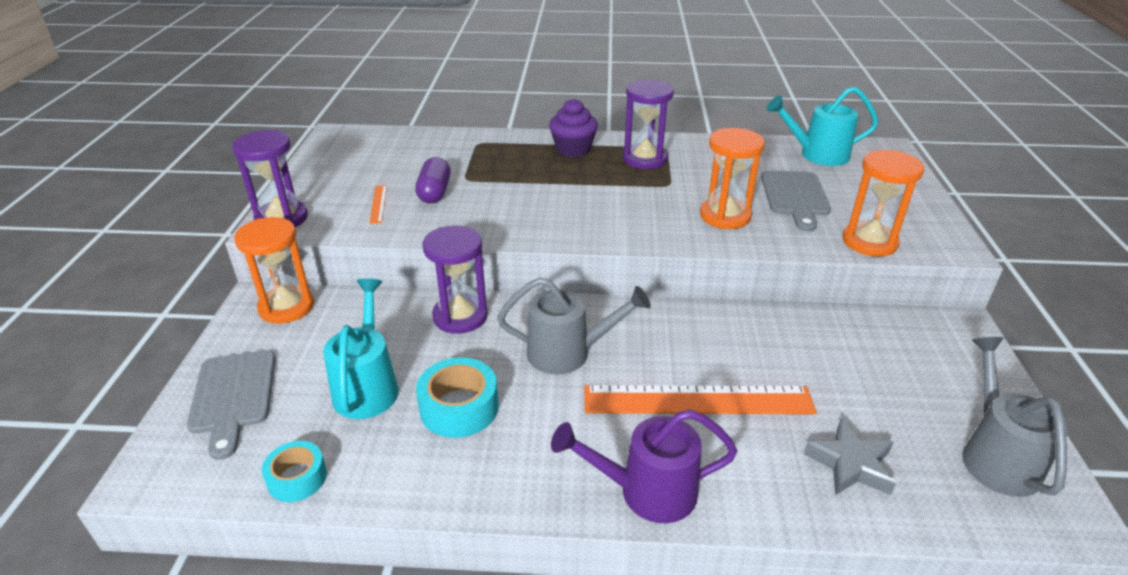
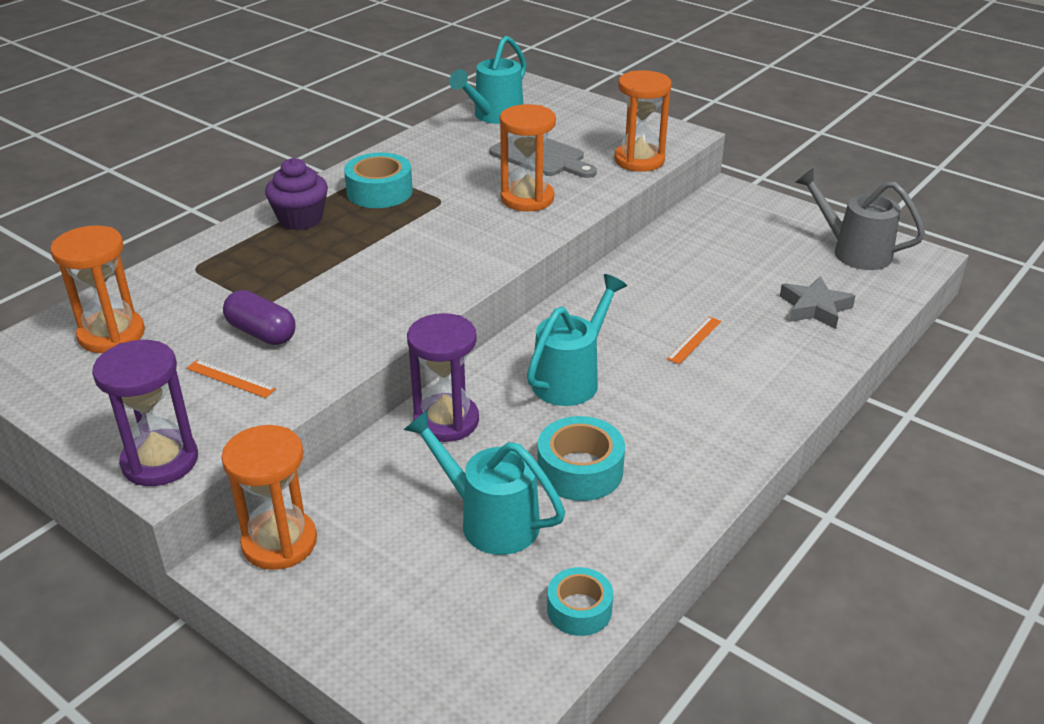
camera: 55 degrees left, 0 degrees up
grey cutting board [187,350,275,460] -> none
grey watering can [497,277,651,375] -> turquoise watering can [527,274,627,406]
purple watering can [551,409,738,523] -> none
orange ruler [584,385,817,414] -> orange ruler [667,317,721,364], size x0.41
purple hourglass [623,79,674,169] -> turquoise tape [344,153,413,208]
none -> orange hourglass [50,225,145,353]

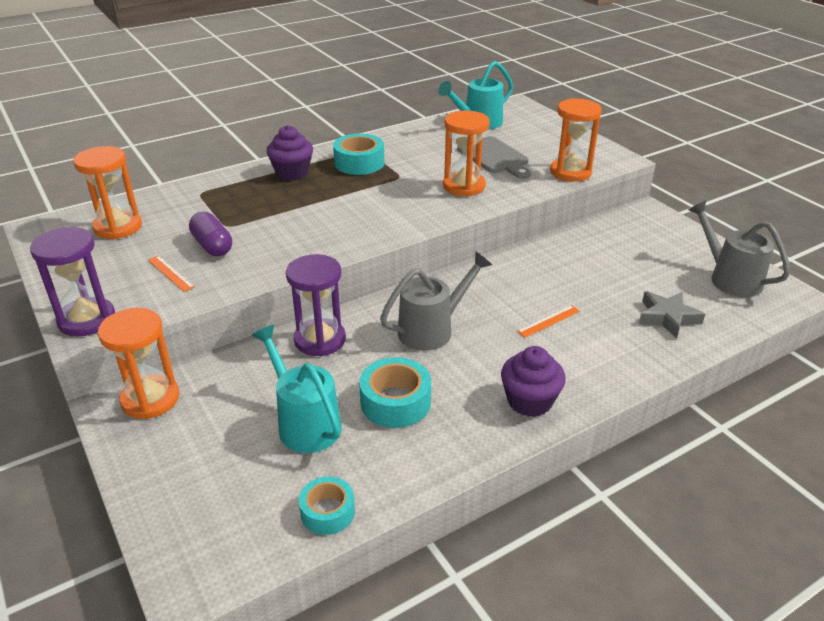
camera: 20 degrees right, 0 degrees up
turquoise watering can [527,274,627,406] -> grey watering can [380,252,492,351]
none -> purple cupcake [501,346,565,417]

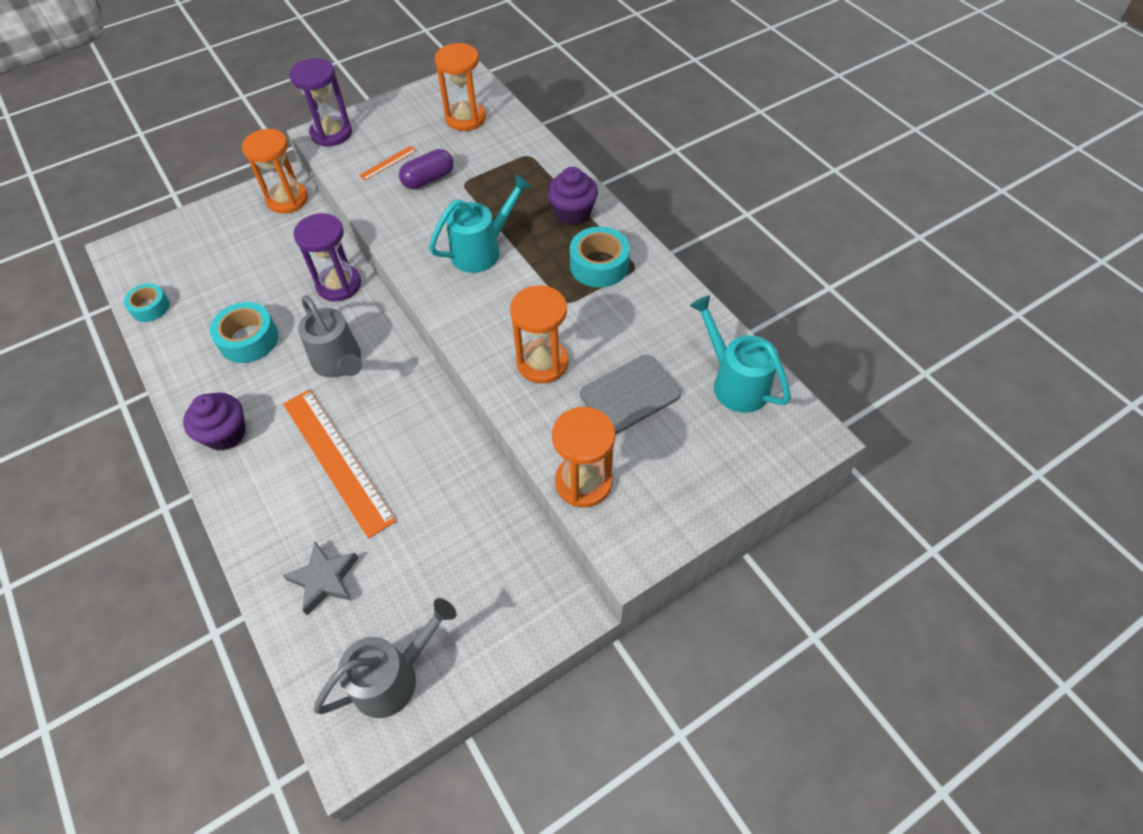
camera: 90 degrees right, 20 degrees up
turquoise watering can [252,325,342,453] -> turquoise watering can moved to [429,174,532,273]
orange ruler [517,305,580,338] -> orange ruler [283,390,396,539], size x2.45

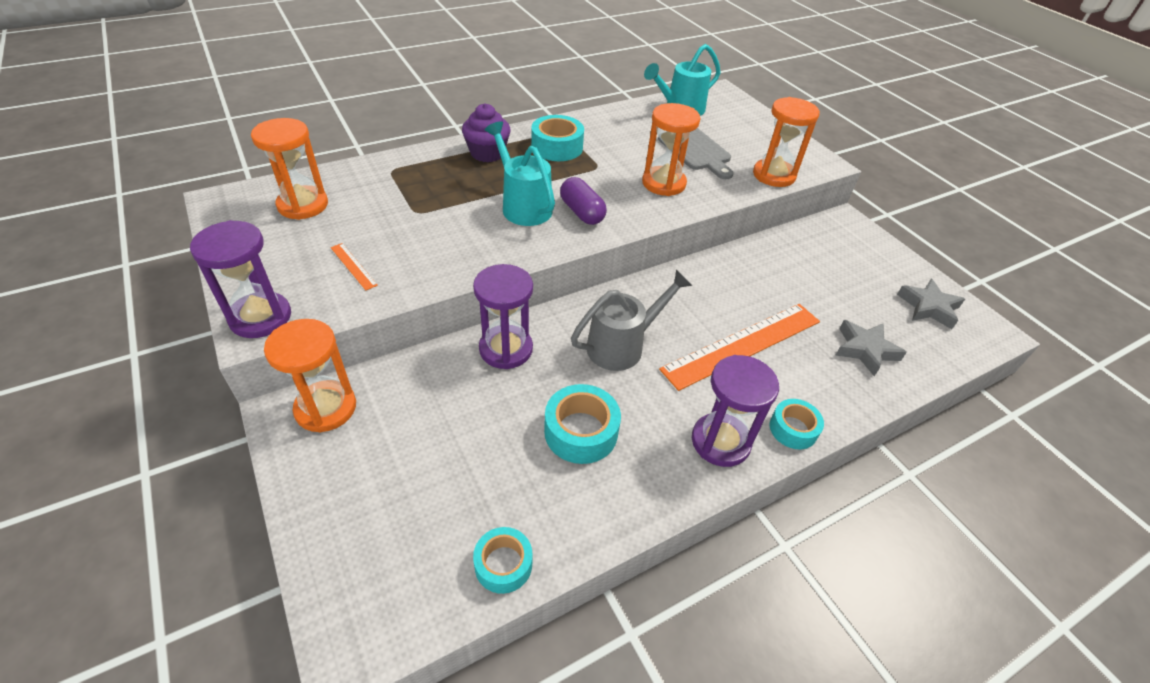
camera: 90 degrees left, 10 degrees down
purple cupcake [183,393,246,451] -> purple hourglass [692,355,779,467]
grey watering can [314,598,456,718] -> grey star [897,279,965,329]
purple capsule [399,149,454,189] -> purple capsule moved to [560,177,607,225]
none -> turquoise tape [770,399,824,450]

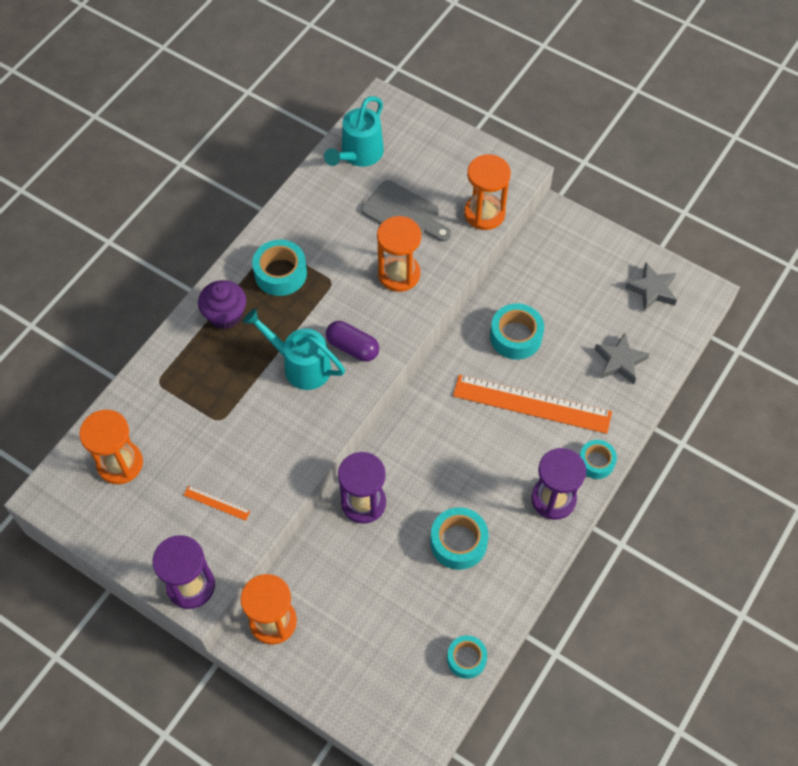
camera: 25 degrees left, 15 degrees up
grey watering can [571,270,692,371] -> none
orange ruler [659,304,820,391] -> orange ruler turned 75 degrees clockwise [453,375,612,434]
none -> turquoise tape [490,303,544,360]

